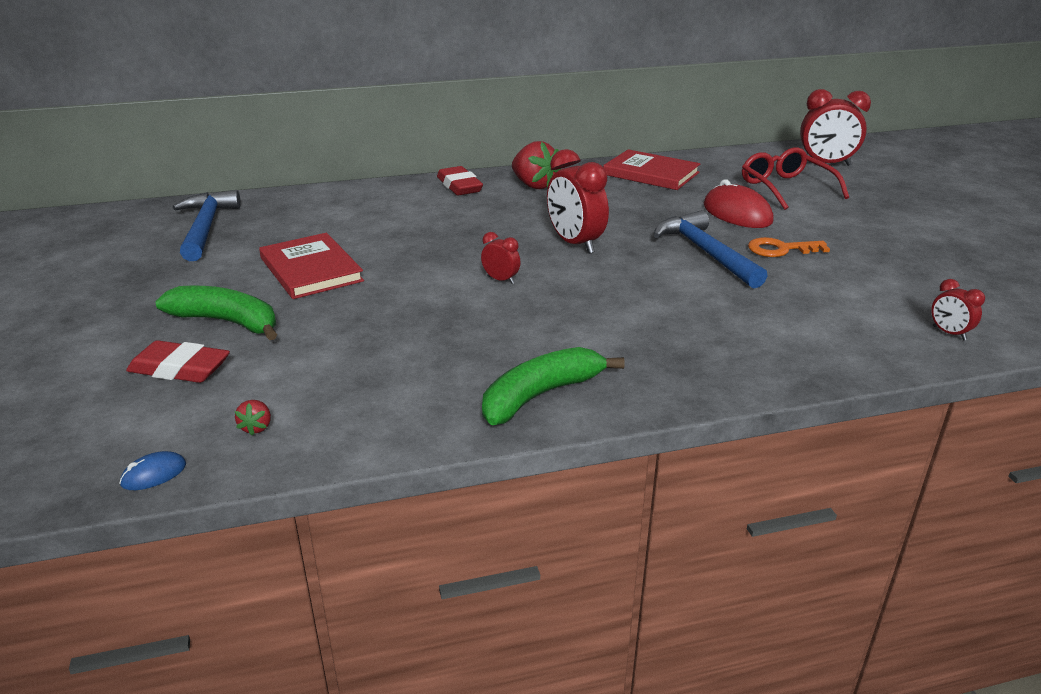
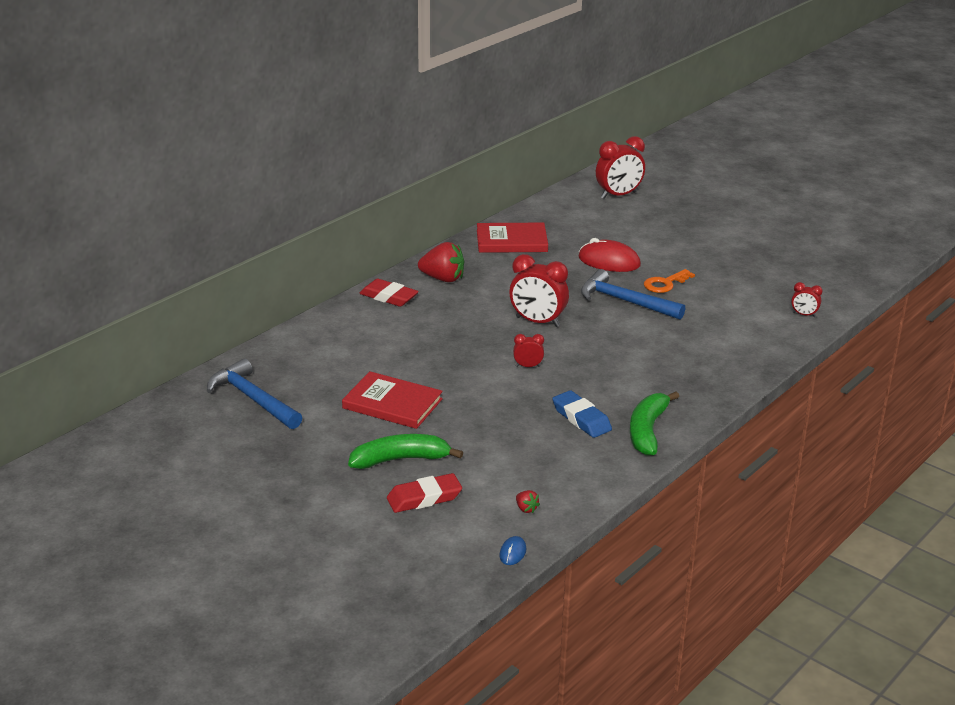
camera: 35 degrees left, 0 degrees up
red glasses [742,147,849,210] -> none
none -> blue eraser [552,390,612,438]

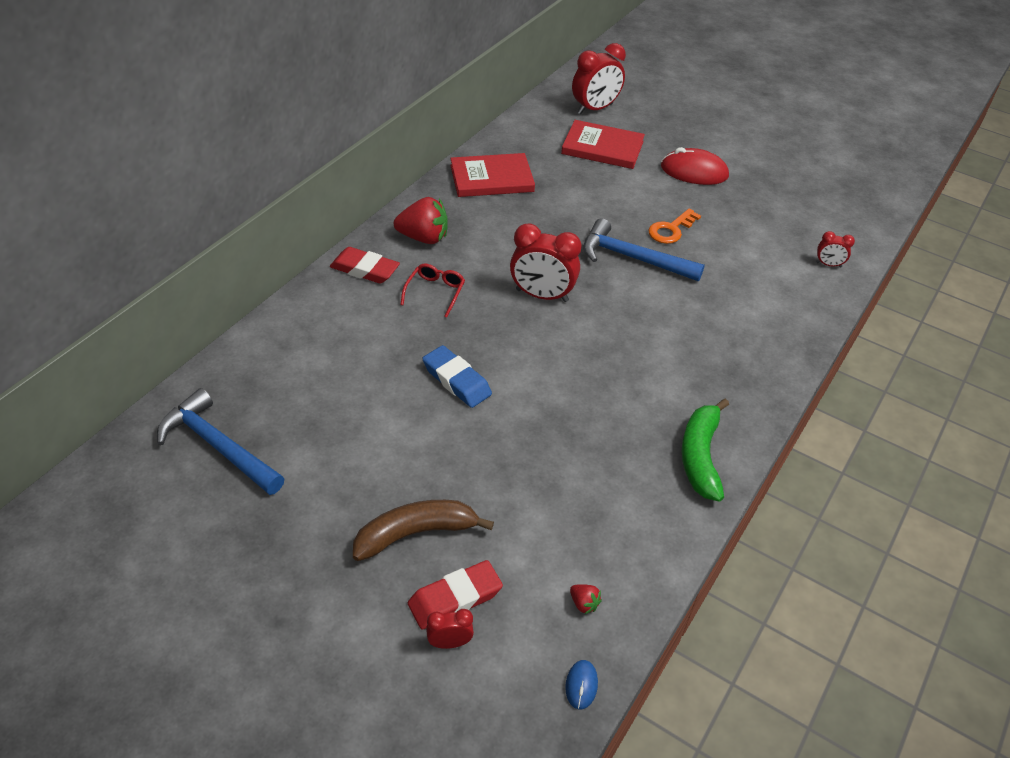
camera: 10 degrees left, 15 degrees up
red book [342,371,443,429] -> red book moved to [561,120,645,169]
green banana [348,434,463,469] -> brown banana [353,500,494,561]
red clock [513,334,544,367] -> red clock moved to [426,609,474,649]
blue eraser [552,390,612,438] -> blue eraser moved to [422,345,492,408]
red mouse [578,238,641,272] -> red mouse moved to [661,147,729,185]
none -> red glasses [400,263,465,318]

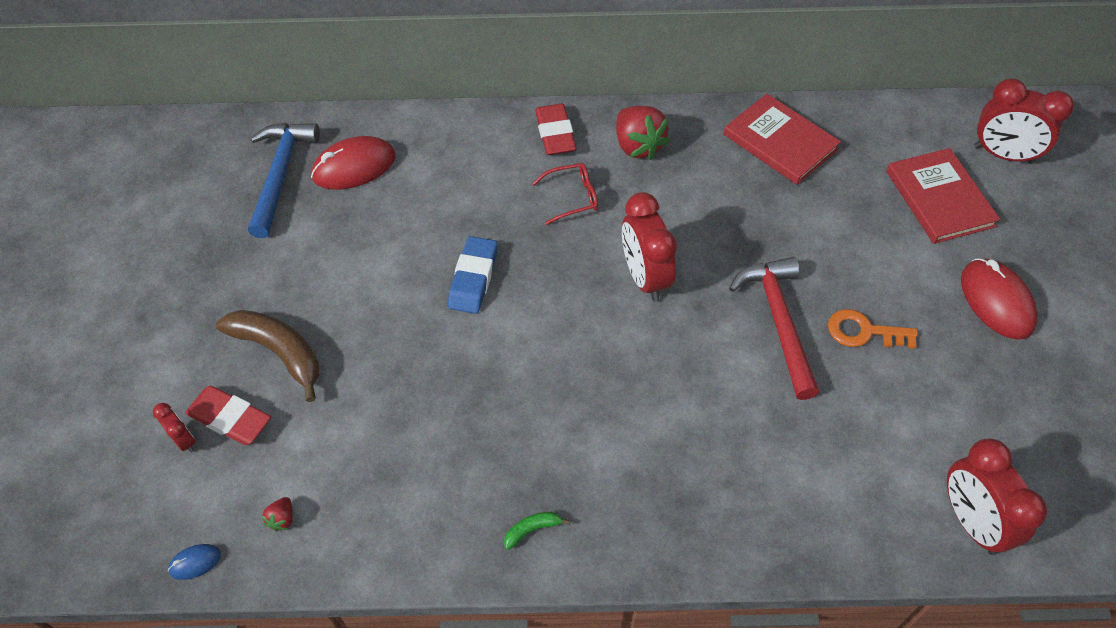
camera: 60 degrees right, 10 degrees up
blue hammer [584,218,705,281] -> red hammer [729,257,819,400]
green banana [682,399,729,502] -> green banana [504,512,571,550], size x0.45
red clock [816,231,855,267] -> red clock [947,439,1047,555], size x2.01
none -> red mouse [311,136,396,190]

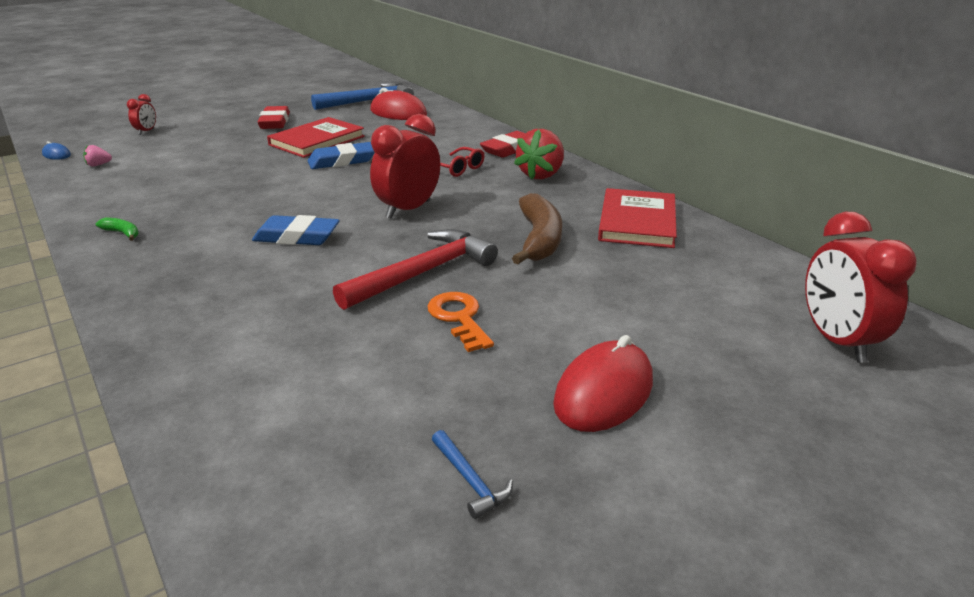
camera: 55 degrees right, 25 degrees down
red eraser [185,386,271,445] -> red eraser moved to [258,106,290,129]
brown banana [216,310,319,402] -> brown banana moved to [512,193,562,265]
red strawberry [261,497,293,531] -> pink strawberry [83,145,112,166]
red book [886,148,1001,244] -> red book moved to [267,117,365,158]
red clock [947,439,1047,555] -> none
none -> blue eraser [252,215,340,245]
none -> blue hammer [432,430,513,519]

